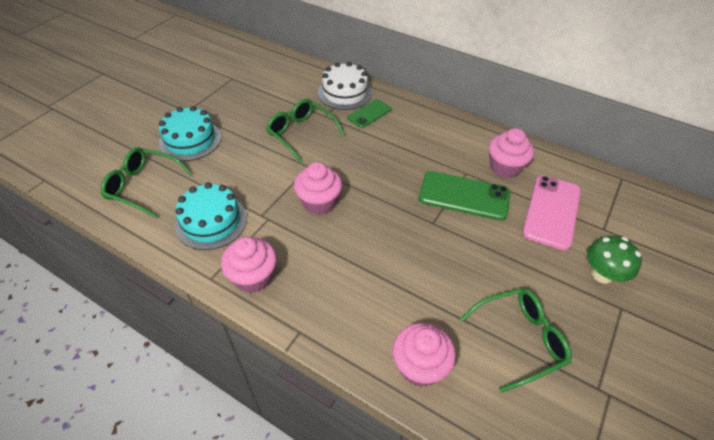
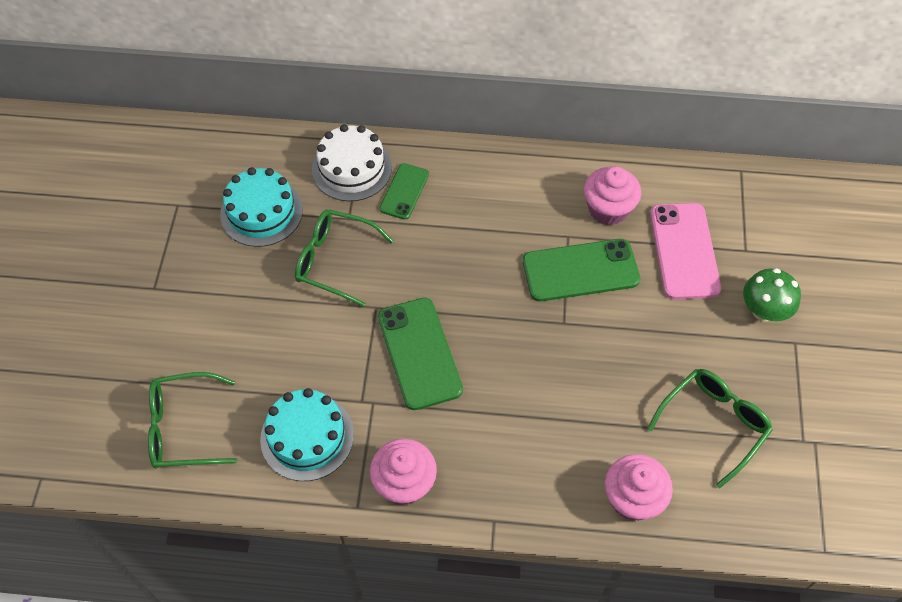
camera: 25 degrees left, 10 degrees up
turquoise cake [159,106,221,161] -> turquoise cake moved to [220,167,303,247]
pink cupcake [294,162,342,215] -> green phone [378,298,463,410]

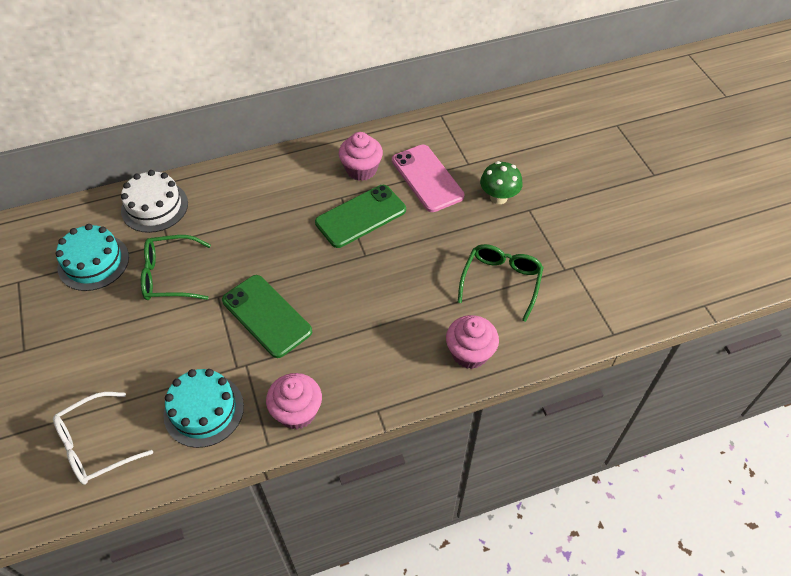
camera: 25 degrees left, 5 degrees down
green glasses [148,372,237,469] -> white glasses [53,392,153,485]
green phone [380,163,429,220] -> none

